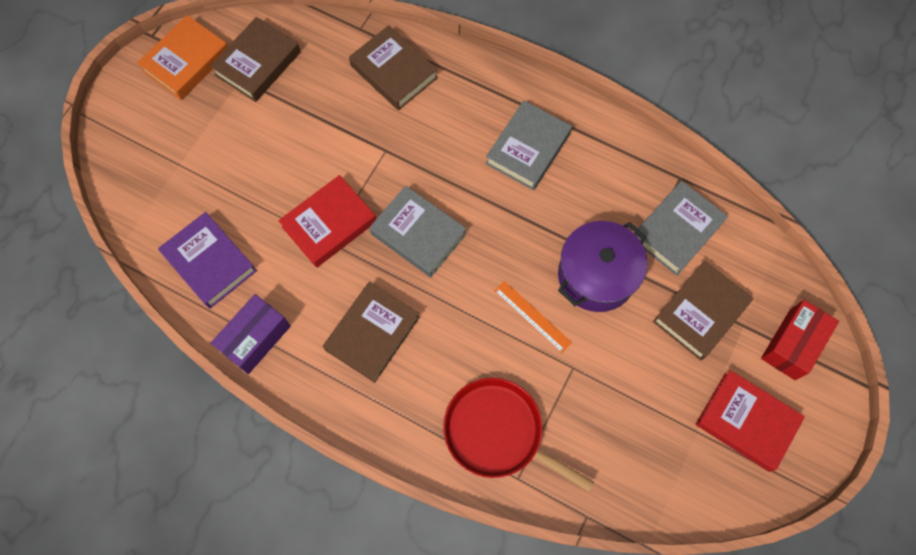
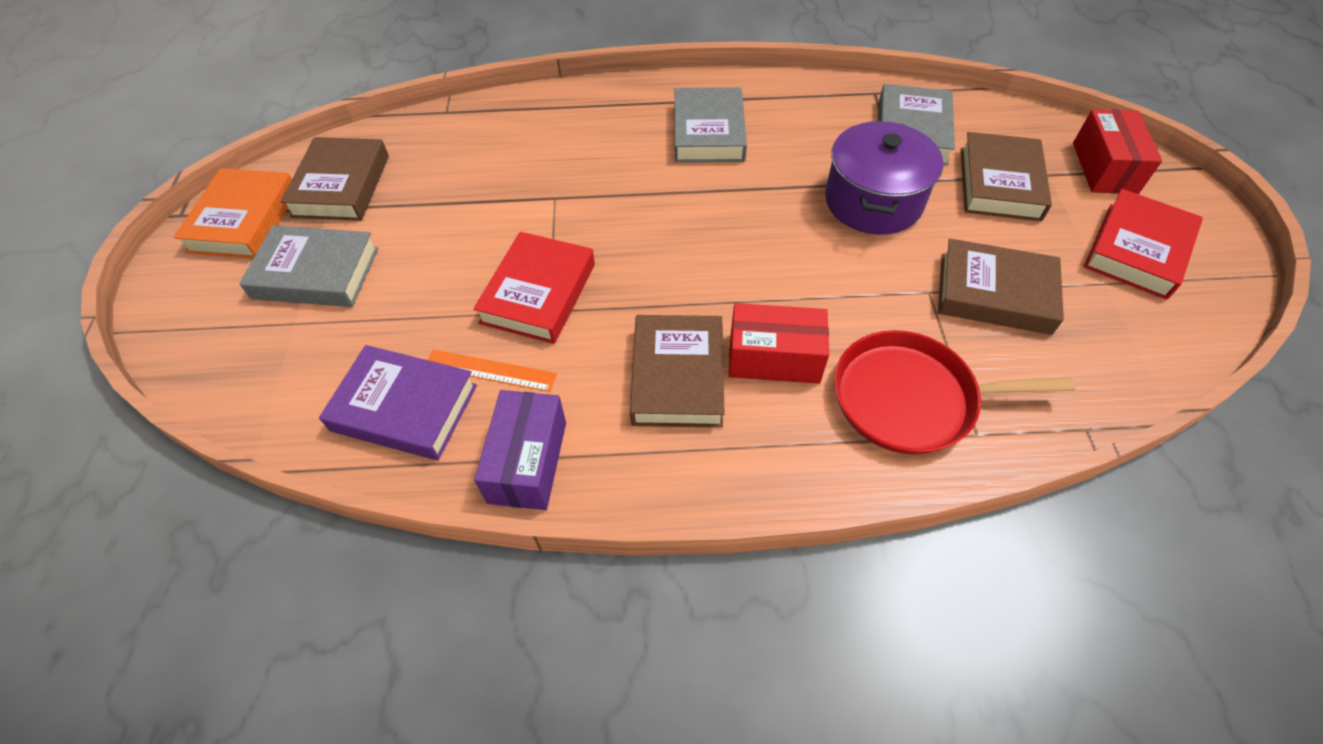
camera: 30 degrees left, 15 degrees down
brown book [349,25,438,110] -> brown book moved to [938,239,1064,335]
grey book [369,186,466,277] -> grey book moved to [239,225,379,307]
orange ruler [494,281,572,353] -> orange ruler moved to [427,350,557,392]
red book [696,370,805,472] -> red book turned 60 degrees counterclockwise [1084,189,1203,300]
none -> red box [729,303,829,384]

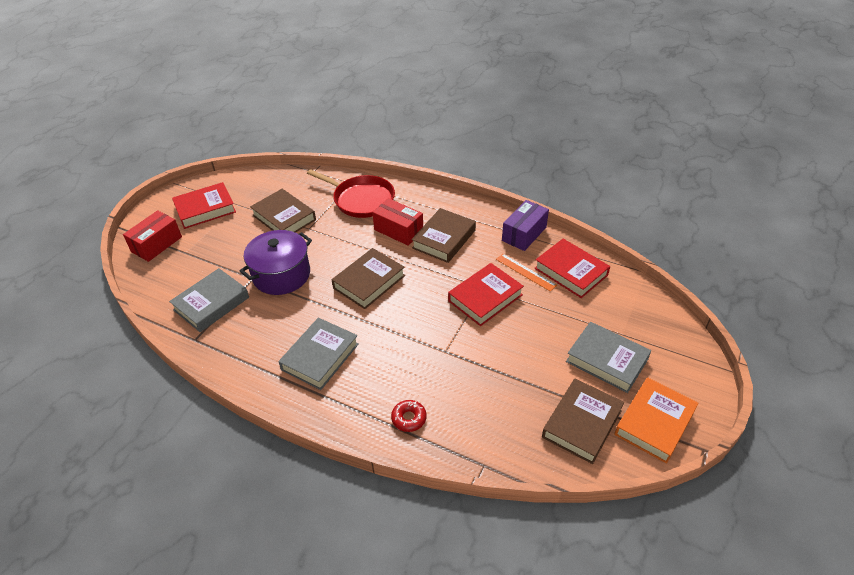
camera: 150 degrees left, 10 degrees down
purple book [319,345,477,460] -> red book [534,239,610,298]
brown book [961,132,1052,221] -> brown book moved to [332,248,405,309]
none -> red donut [391,400,427,432]

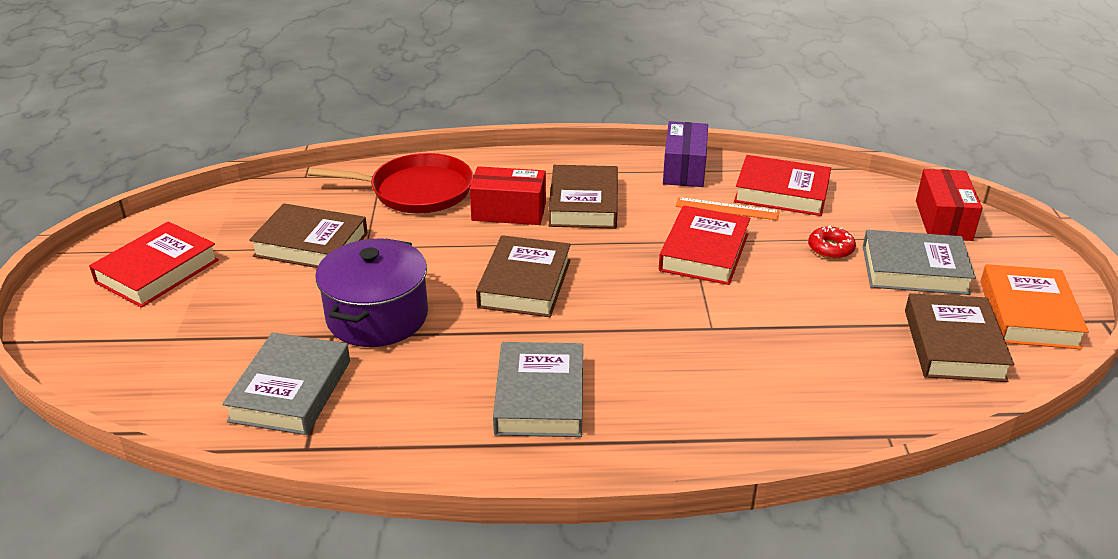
camera: 30 degrees left, 10 degrees down
red box [123,210,182,262] -> red box moved to [916,169,983,241]
red donut [391,400,427,432] -> red donut moved to [808,225,856,259]

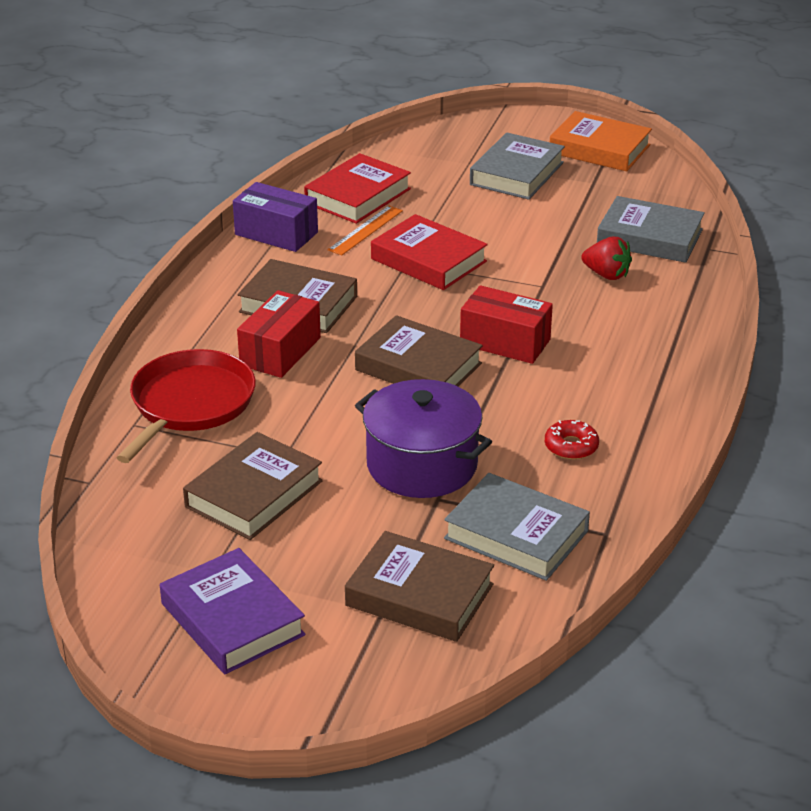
camera: 70 degrees left, 0 degrees up
red book [89,221,219,308] -> purple book [160,548,306,674]
grey book [493,342,583,437] -> grey book moved to [597,196,705,263]
red donut [808,225,856,259] -> red donut moved to [545,420,599,460]
brown book [905,293,1014,382] -> brown book moved to [345,531,494,642]
red box [916,169,983,241] -> red box moved to [460,285,553,364]
none -> red strawberry [581,237,632,280]

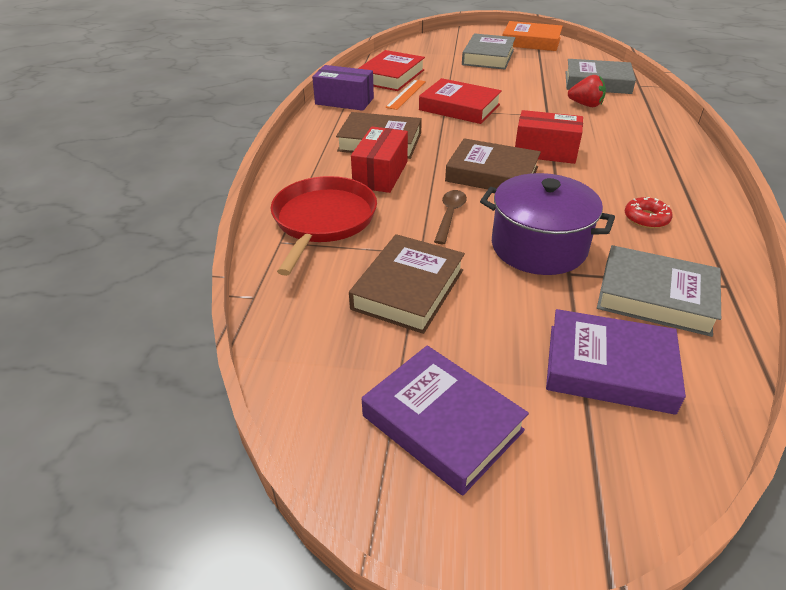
camera: 10 degrees left, 5 degrees up
brown book [345,531,494,642] -> purple book [546,309,686,415]
none -> brown spoon [434,190,467,244]

